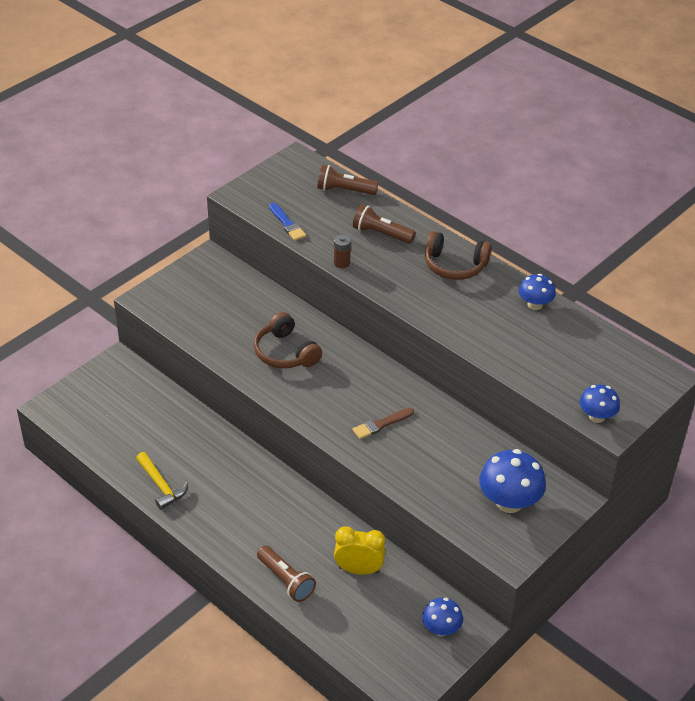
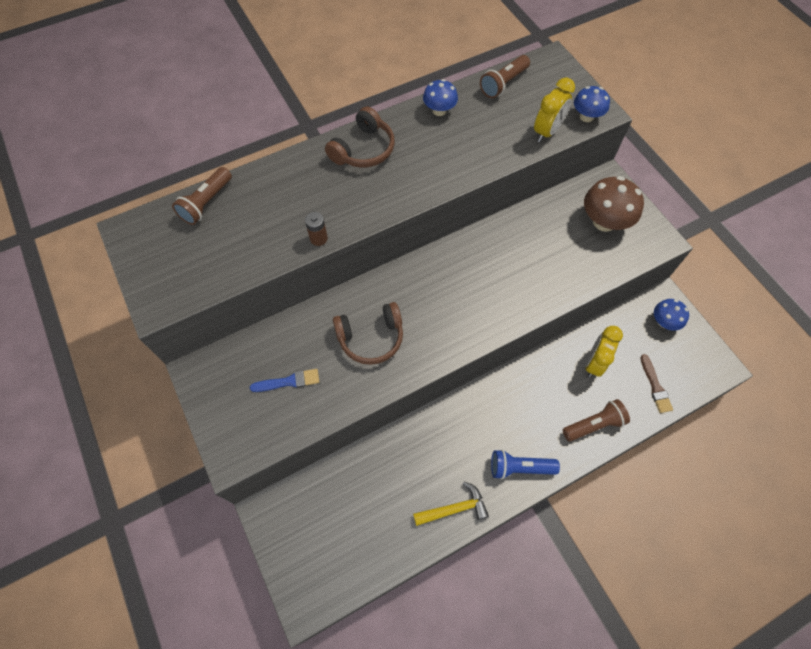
camera: 70 degrees left, 20 degrees up
blue brush [269,203,306,241] -> blue brush moved to [250,369,319,392]
brown brush [352,408,414,439] -> brown brush moved to [640,354,673,413]
brown flashlight [353,204,416,244] -> brown flashlight moved to [480,55,530,98]
blue mushroom [479,449,546,513] -> brown mushroom [584,176,644,232]
none -> blue flashlight [491,450,560,479]
none -> yellow clock [534,77,575,142]

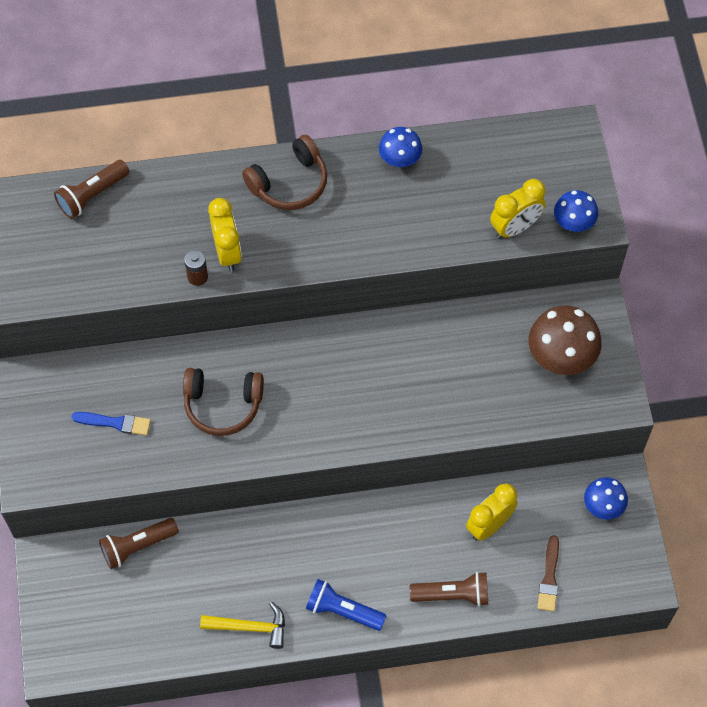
camera: 20 degrees right, 0 degrees up
brown flashlight [480,55,530,98] -> brown flashlight moved to [99,518,179,569]
none -> yellow clock [208,198,242,271]

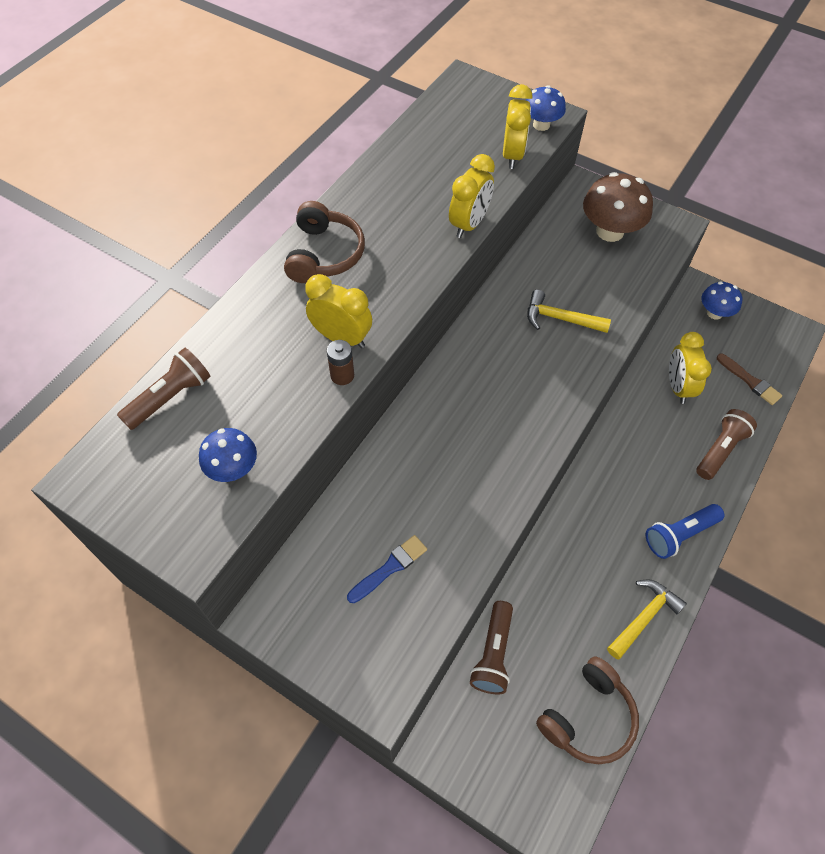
camera: 50 degrees left, 5 degrees down
brown flashlight [54,160,129,219] -> brown flashlight turned 135 degrees counterclockwise [117,348,211,430]
brown headphones [183,368,264,436] -> brown headphones moved to [536,656,639,764]
blue mushroom [379,127,422,167] -> blue mushroom moved to [199,428,257,482]
none -> yellow clock [449,154,495,238]
none -> yellow hammer [527,290,611,333]

